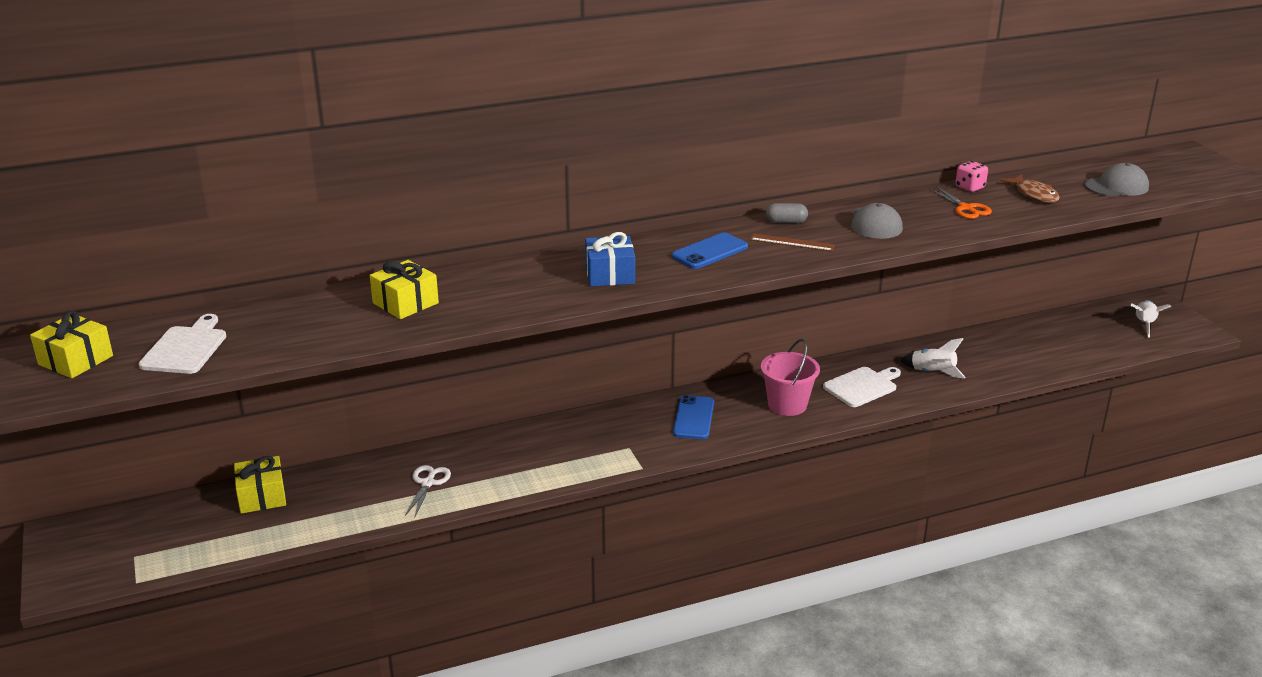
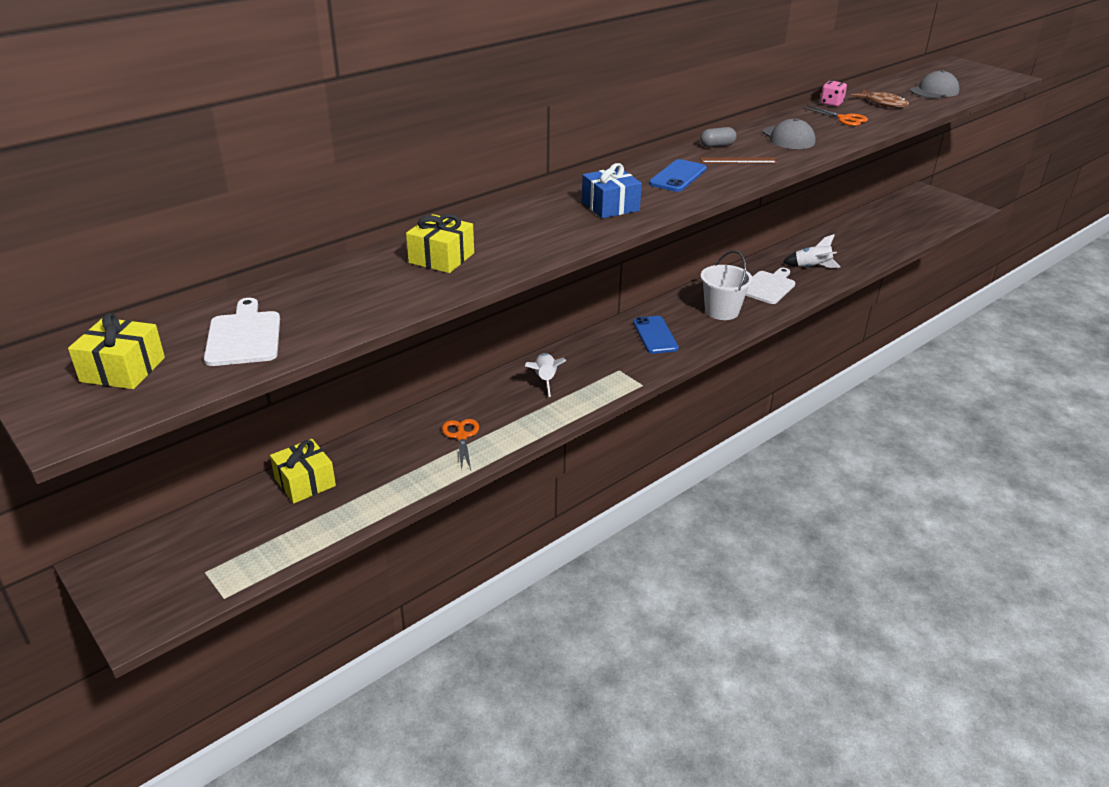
camera: 20 degrees left, 5 degrees up
white scissors [405,465,451,518] -> orange scissors [442,419,479,470]
pink bucket [761,339,820,416] -> white bucket [701,250,753,320]
white rocket [1130,300,1171,338] -> white rocket moved to [525,353,566,397]

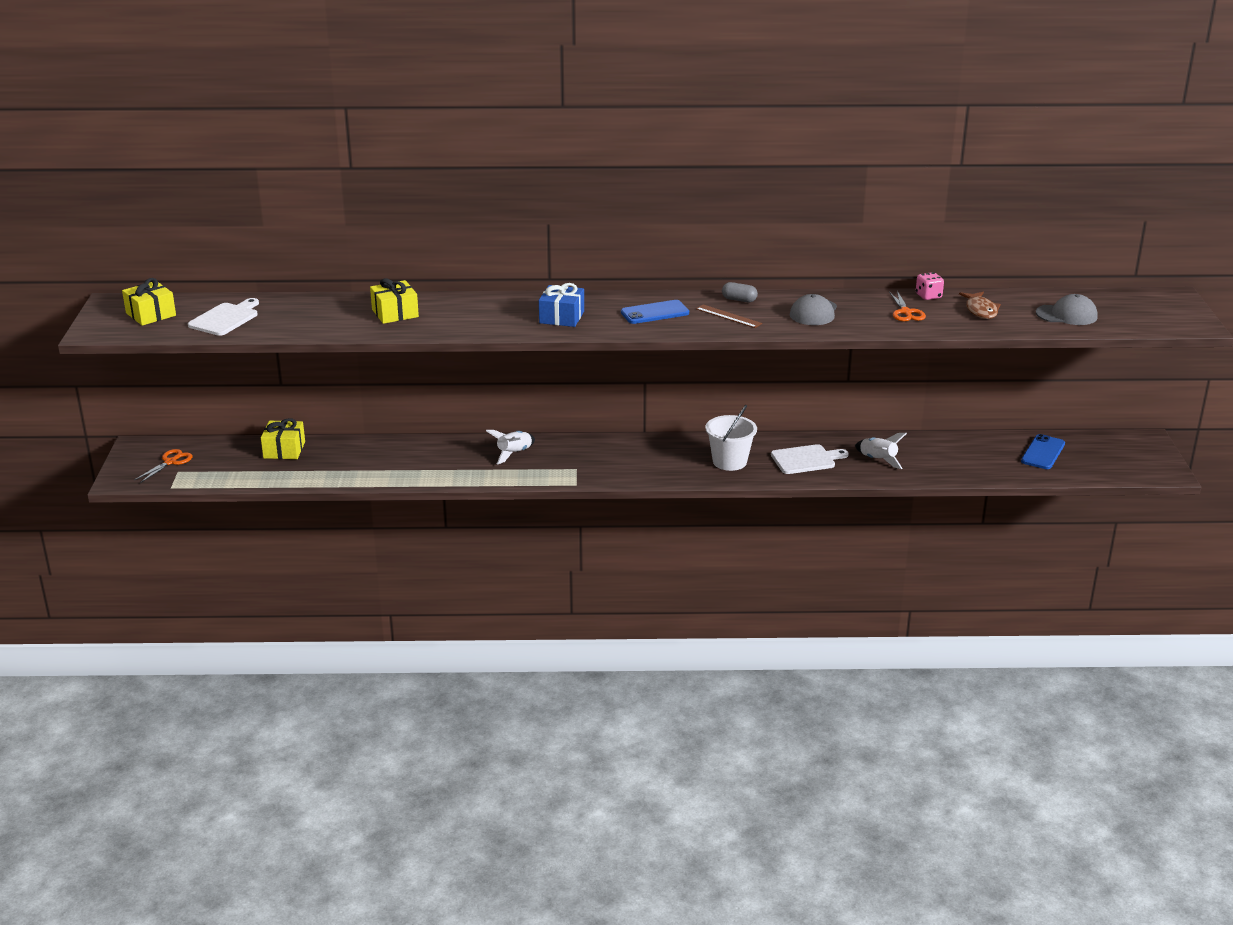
camera: 40 degrees right, 5 degrees down
orange scissors [442,419,479,470] -> orange scissors moved to [134,449,193,483]
blue phone [633,316,679,354] -> blue phone moved to [1021,434,1065,469]

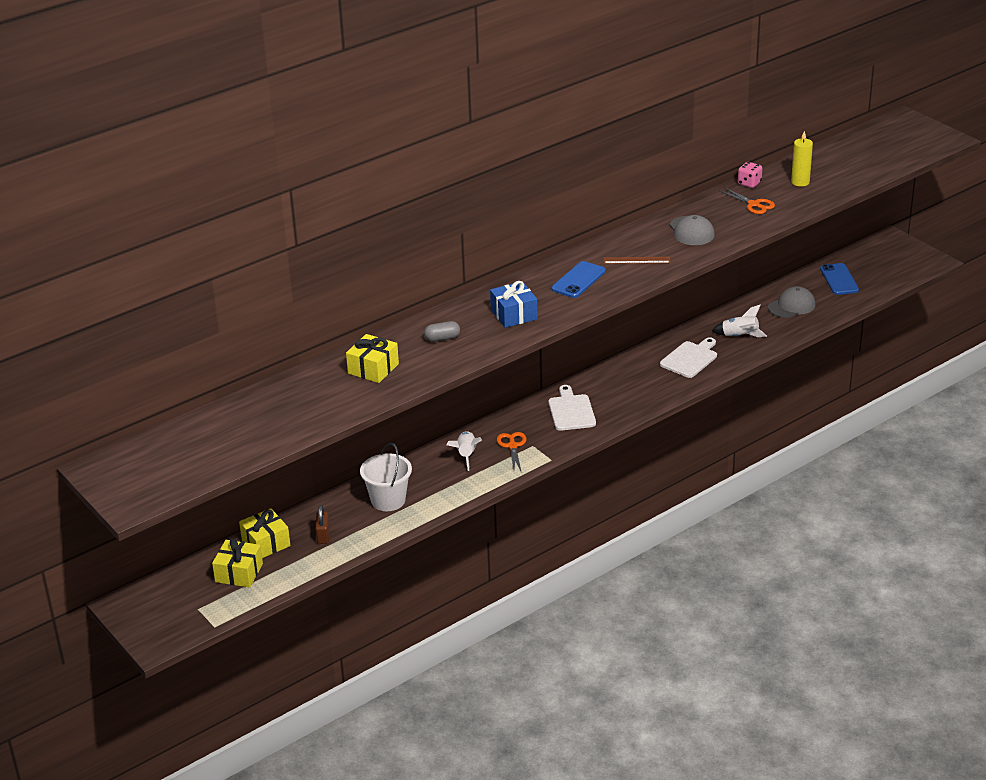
camera: 35 degrees left, 5 degrees up
yellow gift [122,278,176,326] -> yellow gift moved to [212,539,263,588]
orange scissors [134,449,193,483] -> orange scissors moved to [497,432,527,473]
white cutting board [188,298,259,336] -> white cutting board moved to [548,385,596,431]
white bucket [705,405,757,471] -> white bucket moved to [360,443,412,511]
grey capsule [722,282,758,302] -> grey capsule moved to [424,321,460,342]
brown fish [959,292,1001,319] -> yellow candle [791,131,813,187]
grey cap [1036,294,1098,325] -> grey cap moved to [768,286,816,318]
none -> brown padlock [315,505,330,544]

